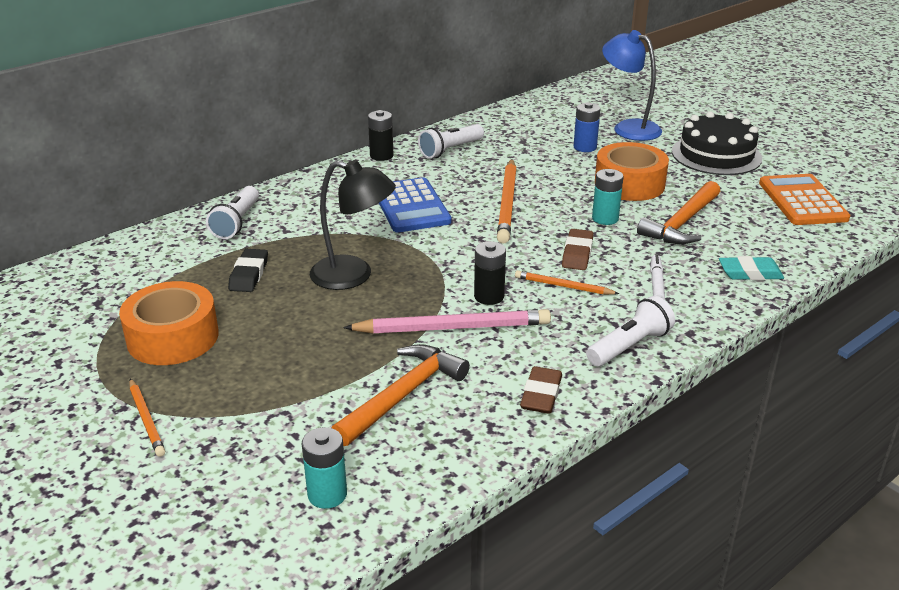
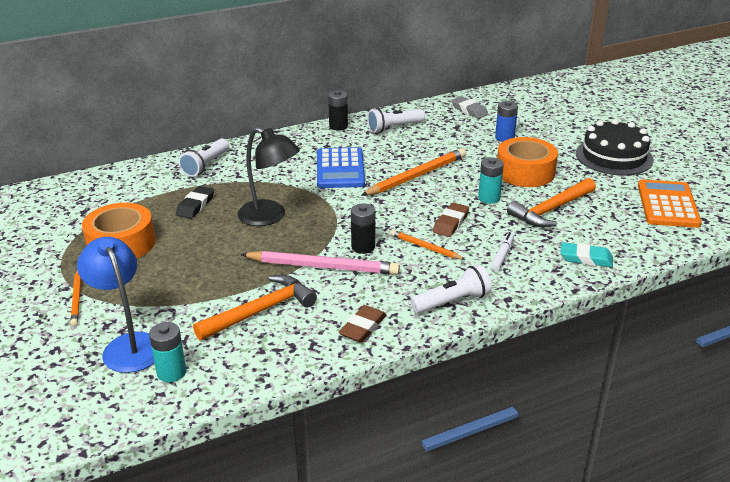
camera: 15 degrees right, 0 degrees up
orange pencil [497,159,517,243] -> orange pencil turned 150 degrees counterclockwise [361,148,466,196]
blue lamp [602,30,662,141] -> blue lamp moved to [77,237,154,373]
none -> grey eraser [451,96,488,119]

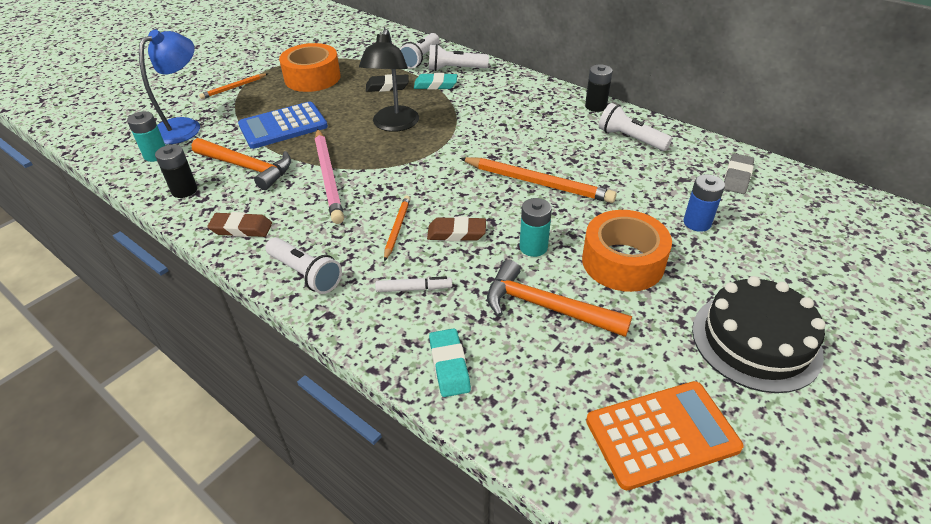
camera: 65 degrees right, 10 degrees up
blue calculator [317,147,365,188] -> blue calculator moved to [238,101,328,149]
black battery [351,203,375,254] -> black battery moved to [155,145,197,198]
none -> white flashlight [400,33,439,69]
none -> turquoise eraser [414,73,457,90]

